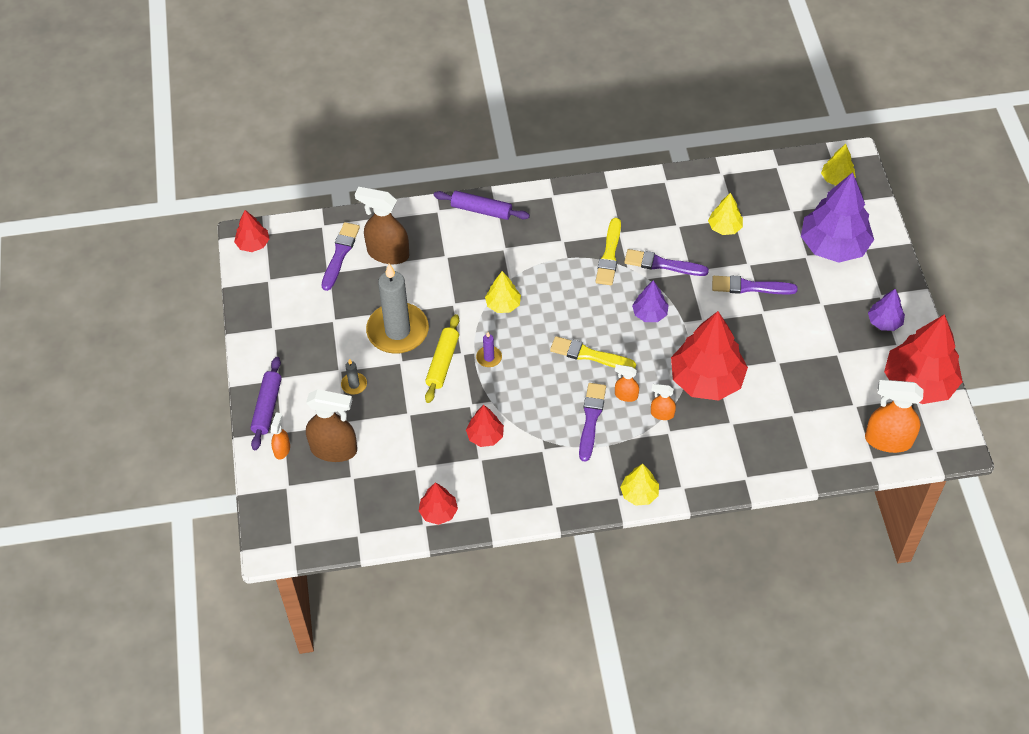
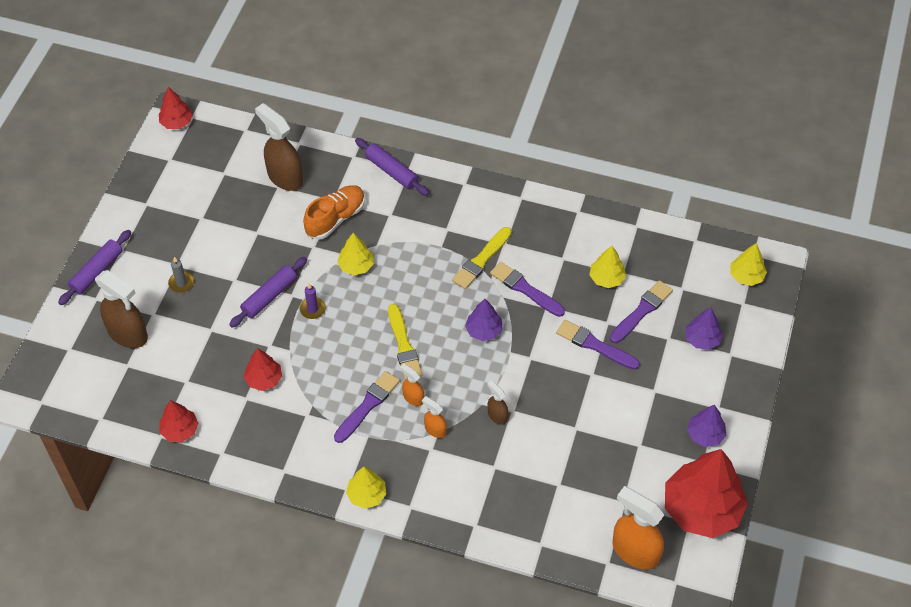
camera: 25 degrees right, 0 degrees up
orange spray bottle [271,412,290,460] -> none
purple brush [321,222,360,291] -> purple brush moved to [610,280,673,343]
grey candle [366,264,429,354] -> none
yellow rolling pin [425,314,459,403] -> purple rolling pin [229,257,307,327]
yellow brush [550,336,636,369] -> yellow brush turned 150 degrees counterclockwise [388,304,423,380]
red tree [671,311,748,401] -> brown spray bottle [487,380,508,425]
purple tree [801,172,874,263] -> purple tree [685,307,723,350], size x0.49
none -> orange shoe [303,185,365,240]

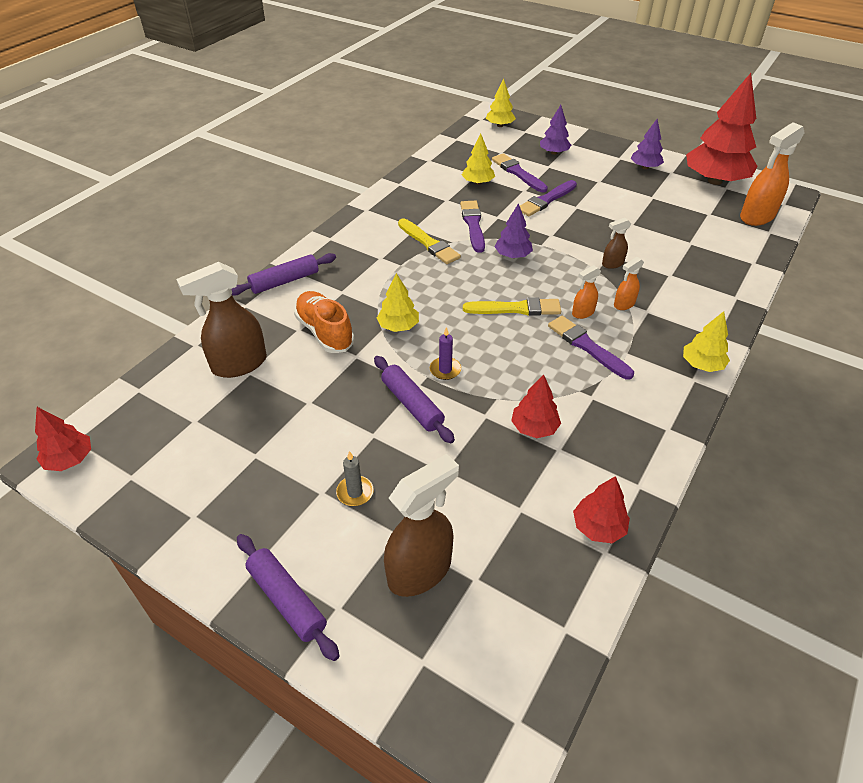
camera: 75 degrees left, 10 degrees down
purple brush [490,262,565,317] -> purple brush turned 120 degrees clockwise [460,201,485,253]

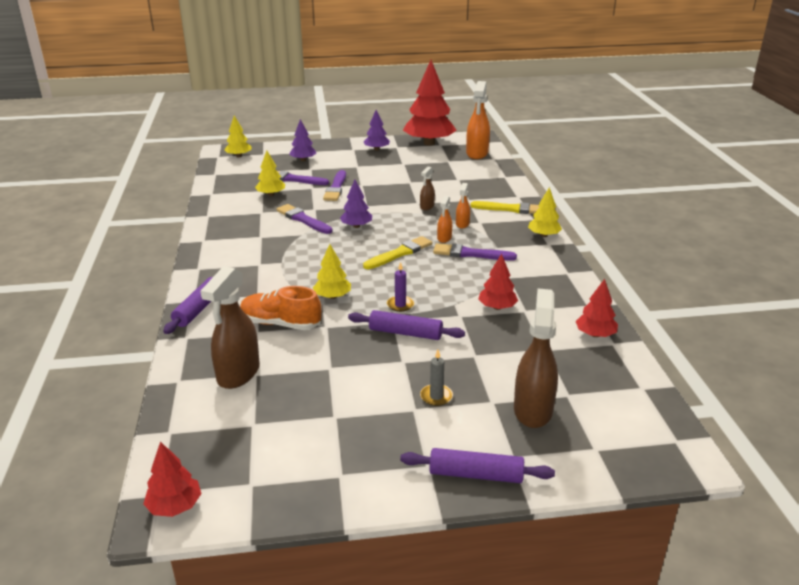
camera: 40 degrees left, 15 degrees down
yellow brush [398,219,461,264] -> yellow brush moved to [470,201,540,214]

